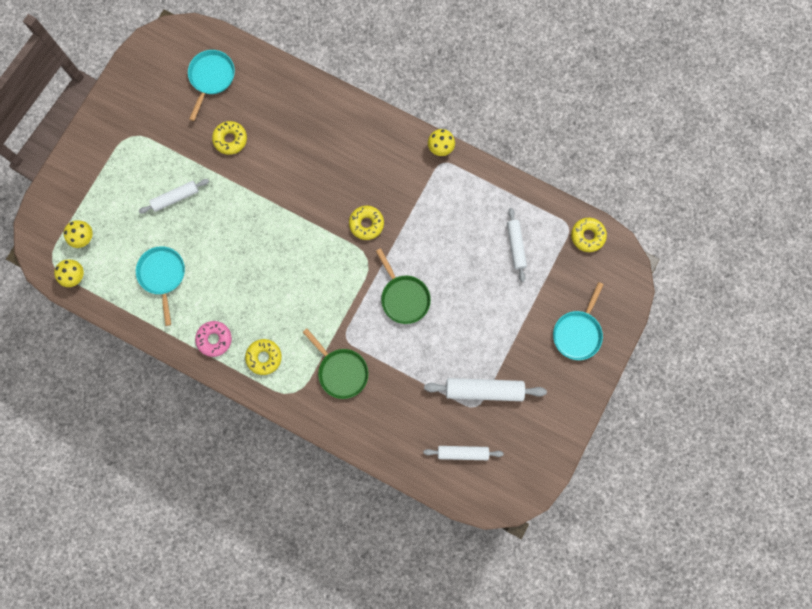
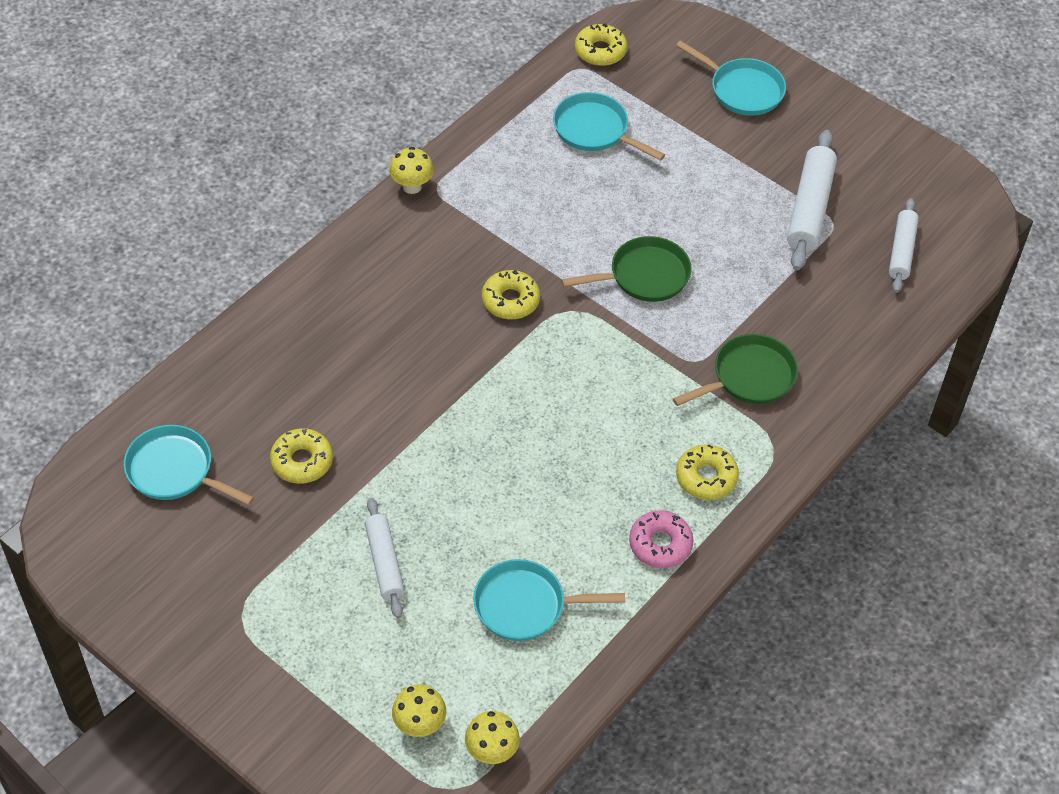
camera: 80 degrees left, 25 degrees down
white rolling pin [507,208,527,282] -> turquoise pan [553,92,665,161]

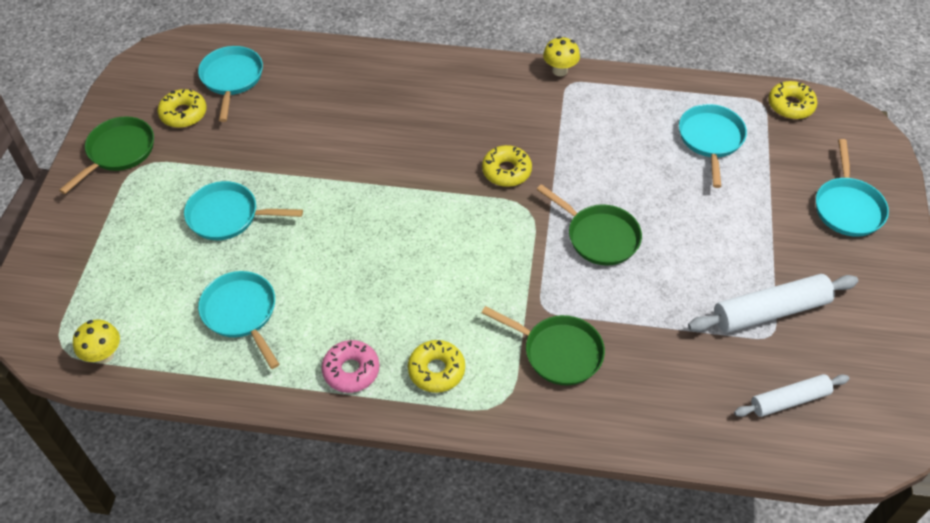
camera: 60 degrees right, 0 degrees up
yellow donut [270,428,333,483] -> yellow donut moved to [158,89,207,128]
white rolling pin [365,498,405,618] -> turquoise pan [184,181,303,240]
yellow mushroom [392,684,446,737] -> none
none -> green pan [59,117,154,194]

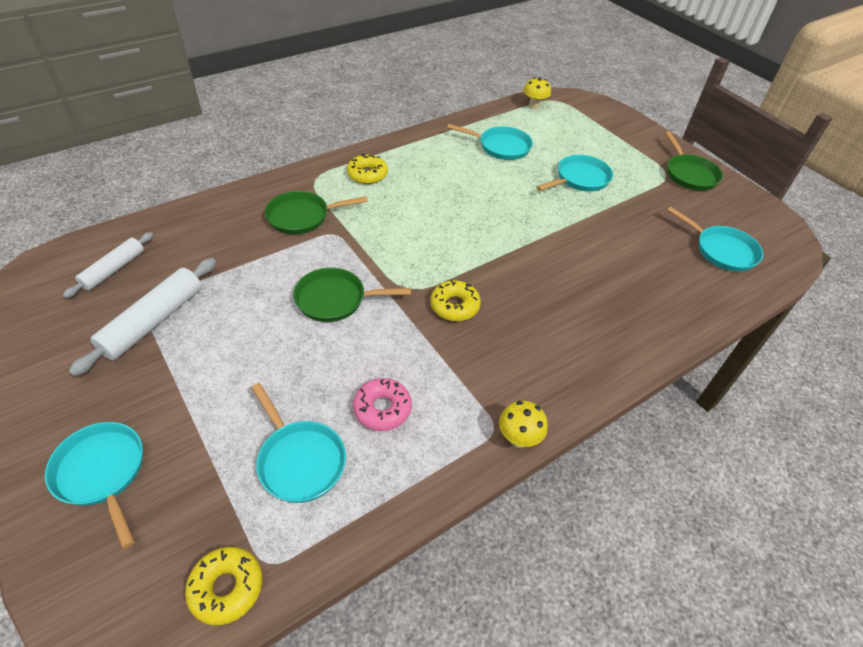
camera: 135 degrees right, 5 degrees down
yellow donut [158,89,207,128] -> none
pink donut [321,340,380,393] -> pink donut moved to [353,378,412,431]

